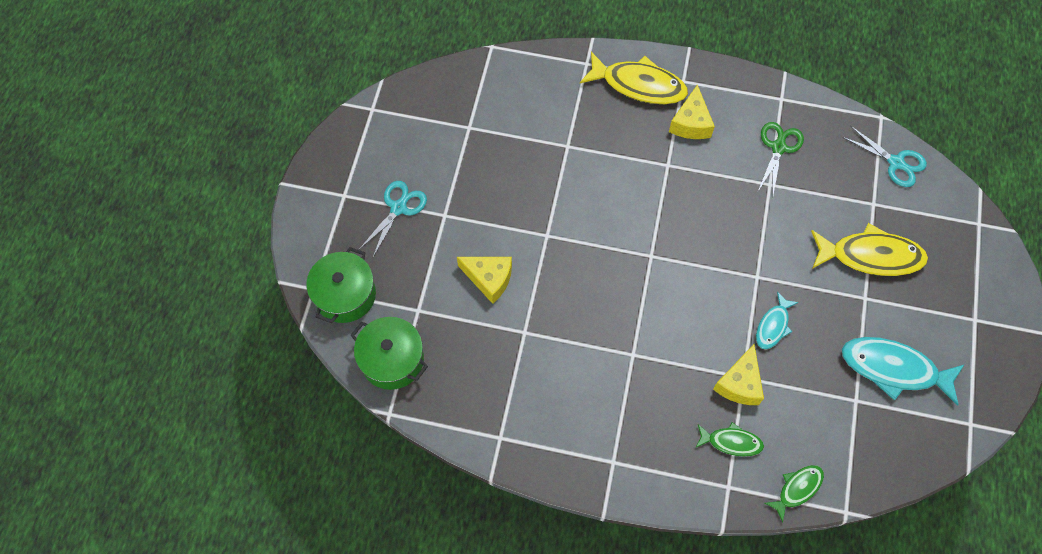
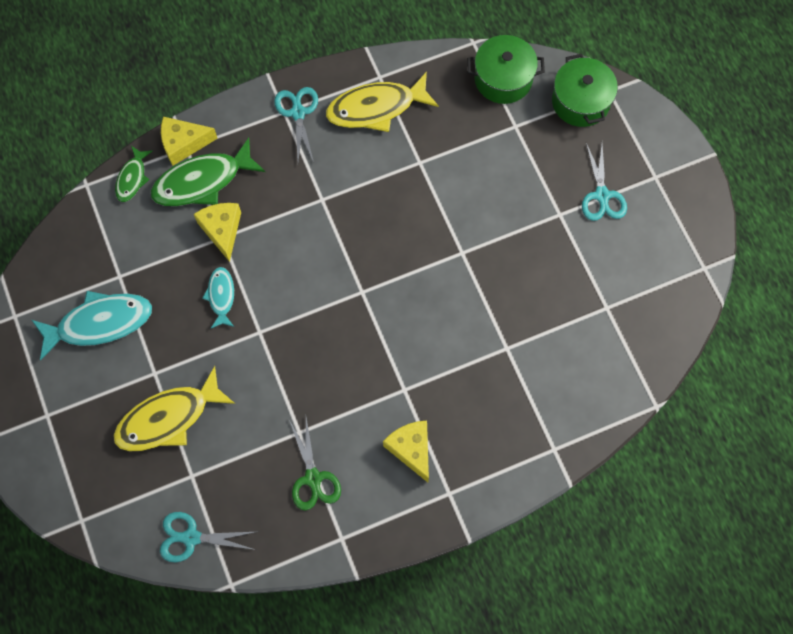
camera: 145 degrees right, 5 degrees up
yellow cheese [457,257,512,304] -> yellow cheese moved to [161,117,218,166]
yellow fish [580,52,688,104] -> yellow fish moved to [326,72,439,132]
green fish [695,422,764,457] -> green fish [151,138,265,206], size x1.83
none -> turquoise scissors [274,87,318,163]

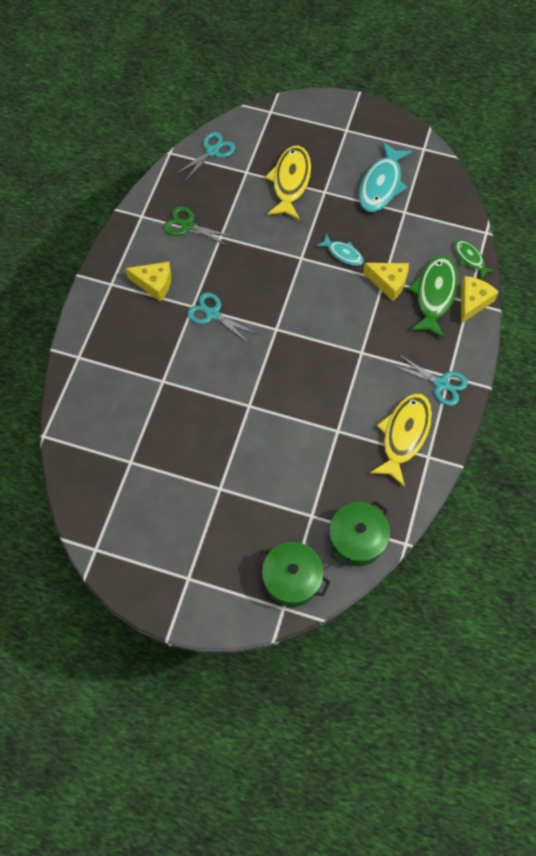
camera: 130 degrees right, 5 degrees down
turquoise scissors [582,143,627,221] -> turquoise scissors moved to [187,292,257,343]

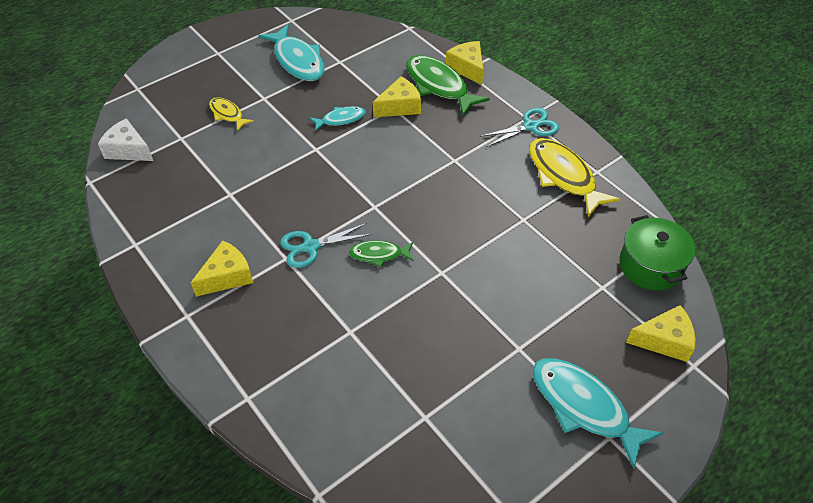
camera: 55 degrees left, 15 degrees down
green scissors [164,206,233,246] -> none
turquoise scissors [176,132,235,181] -> white cheese [98,118,153,161]
green pot [256,542,330,607] -> yellow cheese [626,305,696,362]
yellow fish [265,146,311,220] -> yellow fish [209,97,254,131], size x0.55
green fish [454,240,495,280] -> green fish moved to [349,240,414,267]
none -> turquoise fish [532,358,663,470]

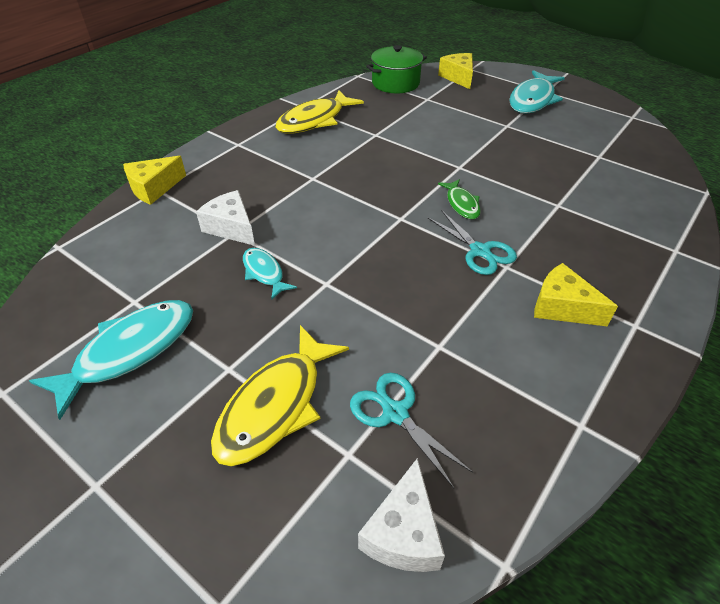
camera: 105 degrees left, 5 degrees down
yellow fish [209,97,254,131] -> yellow fish [211,325,349,466], size x1.83
yellow cheese [373,77,421,117] -> white cheese [196,190,255,246]
green fish [406,55,490,116] -> none
turquoise scissors [479,108,559,147] -> turquoise scissors moved to [350,373,473,488]

